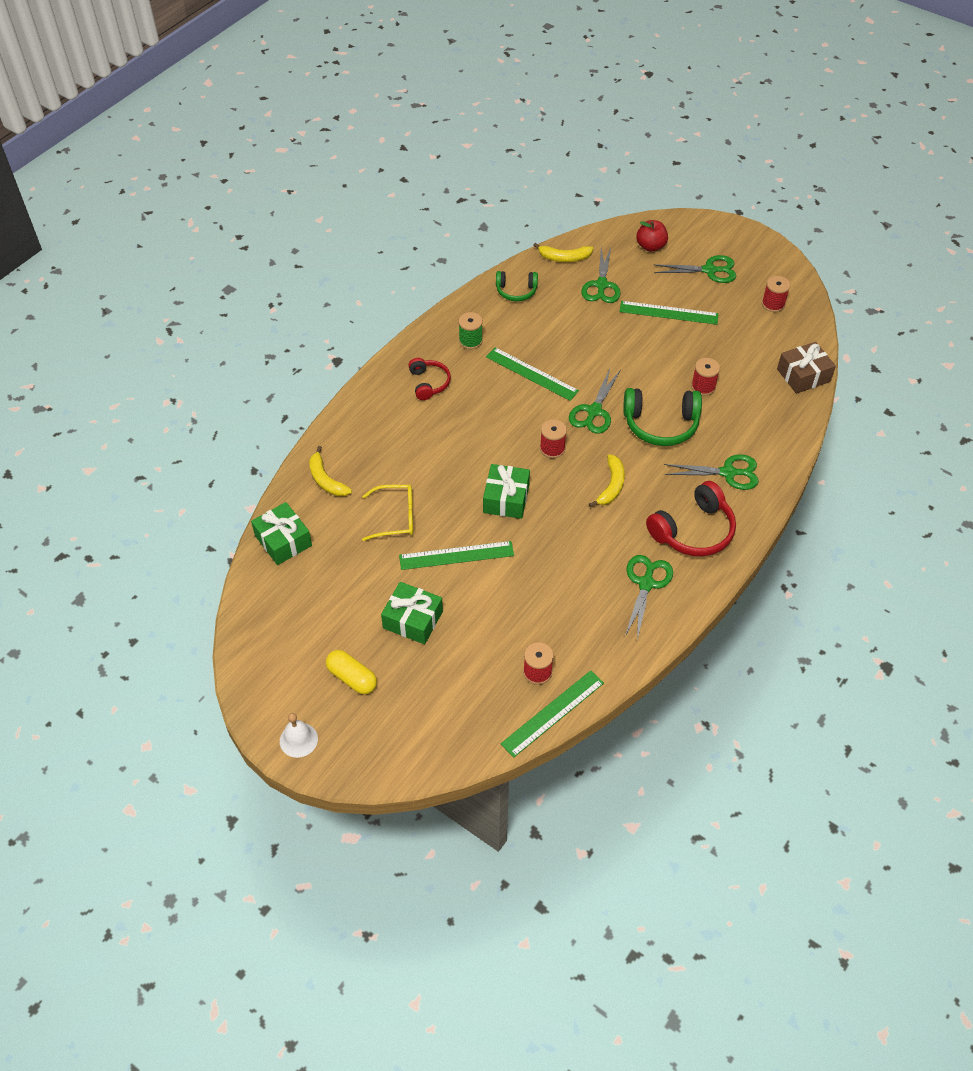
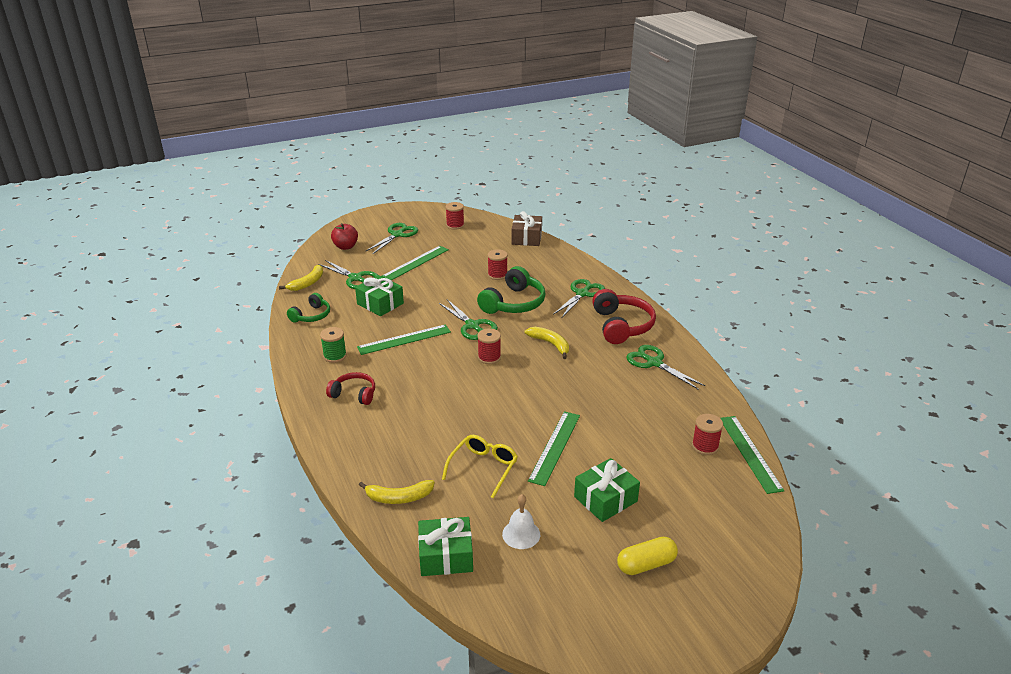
camera: 60 degrees left, 20 degrees down
white bell [280,713,318,758] -> white bell moved to [502,494,540,549]
green gift [483,464,530,519] -> green gift moved to [355,275,404,316]

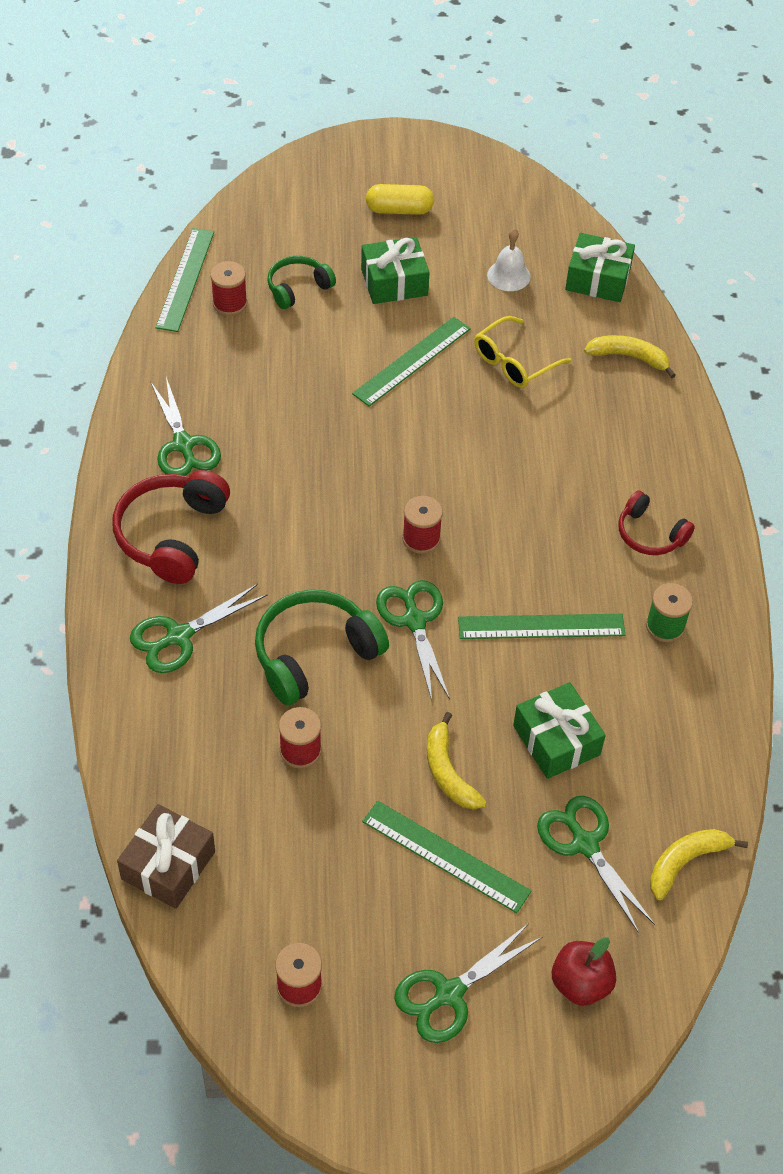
camera: 160 degrees left, 20 degrees up
green headphones [287,293,330,323] -> green headphones moved to [267,256,336,309]
green ruler [382,246,449,280] -> green ruler turned 60 degrees clockwise [362,801,531,913]
yellow banana [525,327,569,359] -> yellow banana moved to [427,712,487,809]

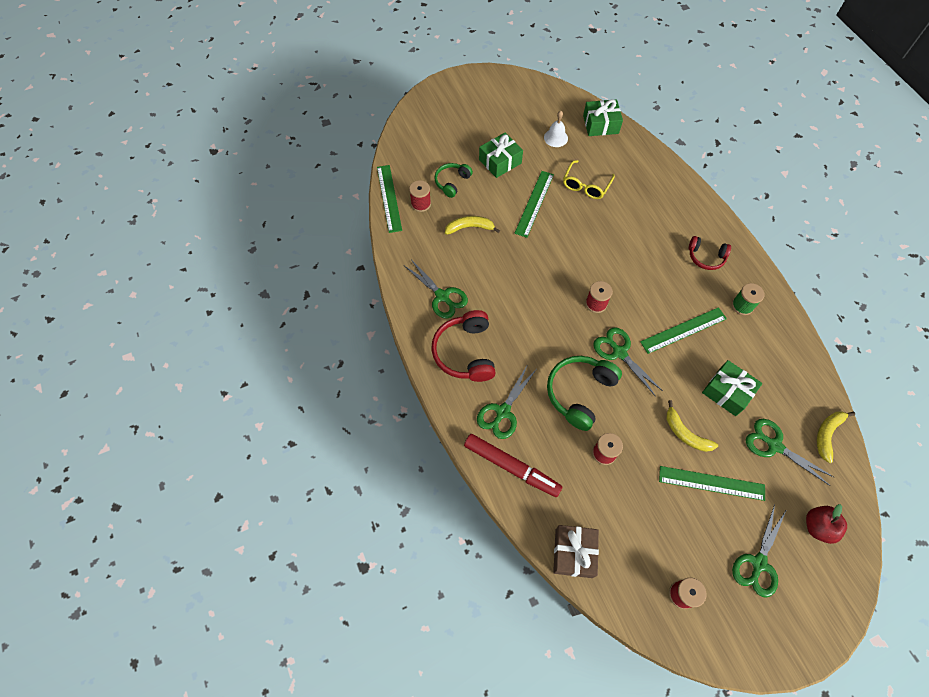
camera: 20 degrees left, 10 degrees up
yellow capsule [366,184,434,215] -> none
yellow banana [584,335,676,378] -> yellow banana moved to [445,216,500,235]
none -> red marker [464,434,562,497]

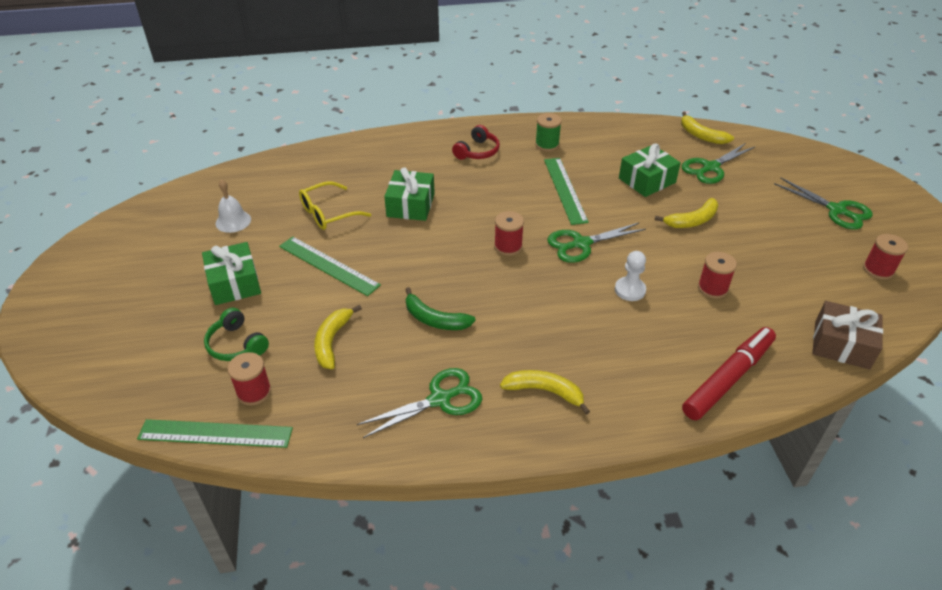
camera: 75 degrees left, 20 degrees down
red headphones [431,310,496,382] -> yellow banana [500,370,590,415]
green scissors [477,364,536,439] -> none
green headphones [547,356,622,431] -> white pawn [615,251,646,301]
yellow glasses [563,160,615,199] -> yellow glasses turned 105 degrees clockwise [299,181,371,230]
green gift [583,99,623,136] -> green gift moved to [384,167,435,221]
green ruler [659,466,765,501] -> none
red apple [806,504,847,544] -> none
none -> green banana [405,287,476,330]

